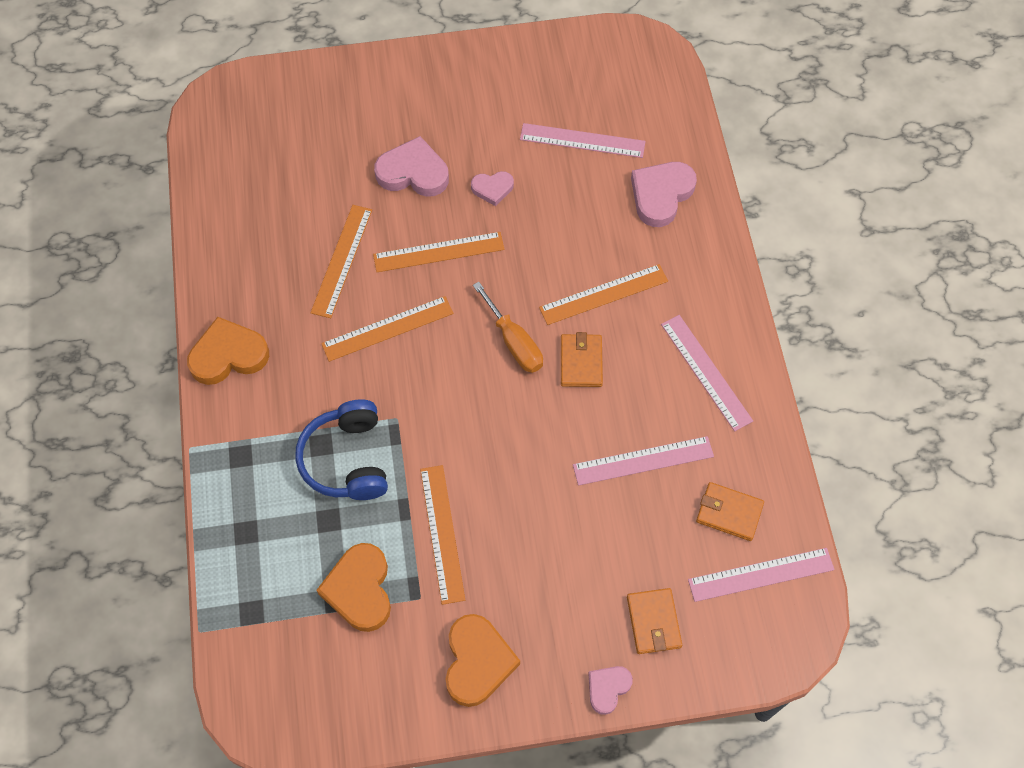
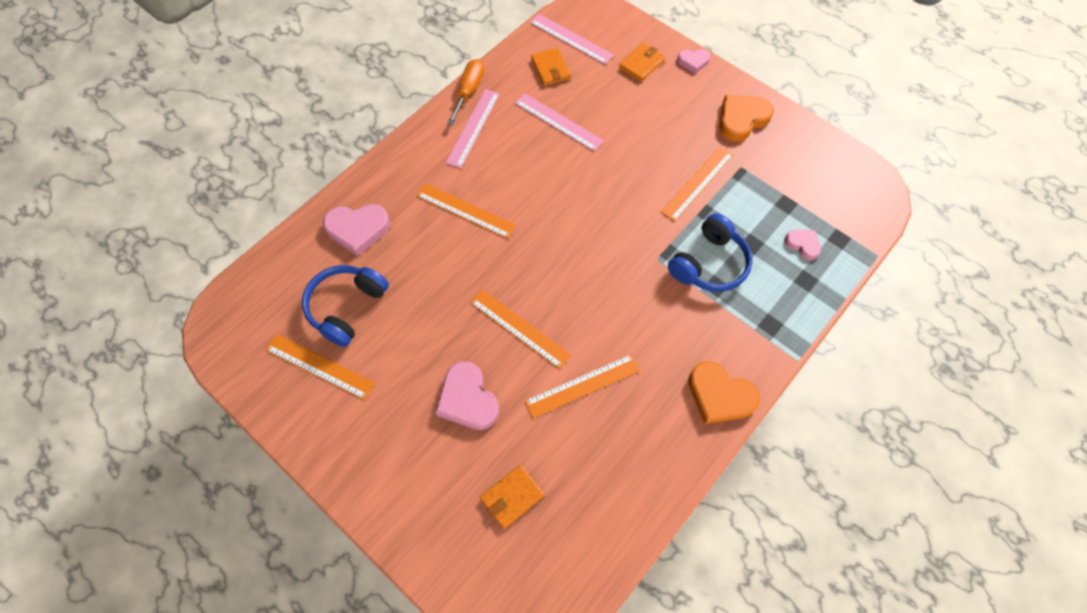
camera: 130 degrees left, 0 degrees up
orange heart [317,543,391,632] -> none
orange ruler [321,296,454,362] -> orange ruler moved to [266,334,375,400]
pink heart [471,171,514,206] -> pink heart moved to [784,230,821,260]
orange screwdriver [473,282,543,373] -> orange screwdriver moved to [447,59,484,125]
pink ruler [520,123,646,158] -> blue headphones [302,265,389,347]
orange wallet [561,332,603,387] -> orange wallet moved to [480,465,544,529]

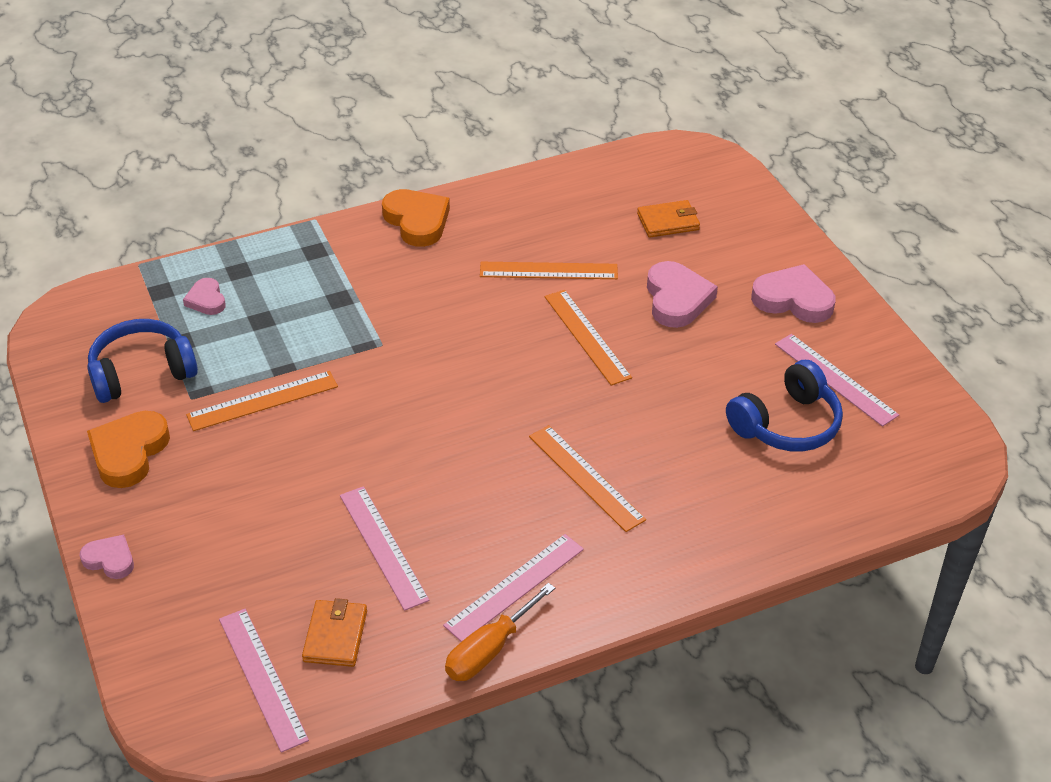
camera: 155 degrees left, 20 degrees down
orange ruler [266,334,375,400] -> pink ruler [775,334,899,426]
pink heart [323,204,390,256] -> pink heart moved to [751,264,835,323]
orange wallet [619,43,665,82] -> none
blue headphones [668,213,753,292] -> blue headphones moved to [87,319,198,403]
orange heart [719,95,774,142] -> orange heart turned 120 degrees clockwise [87,411,170,488]

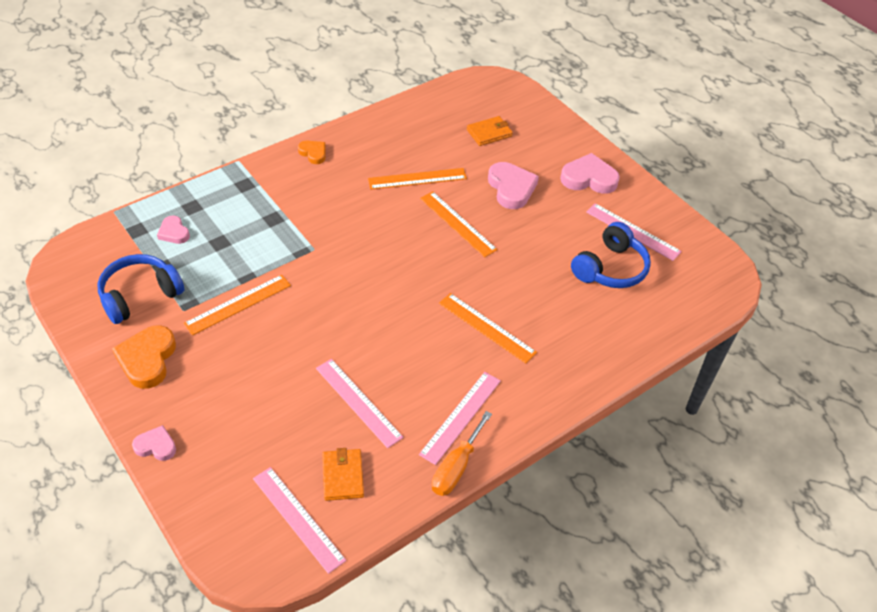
camera: 15 degrees left, 5 degrees up
orange heart [382,189,450,247] -> orange heart [298,141,326,164], size x0.57

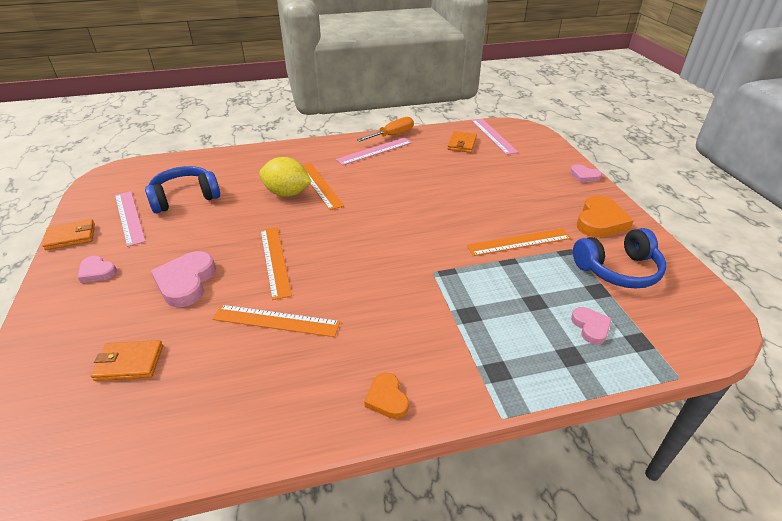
camera: 155 degrees left, 10 degrees down
pink ruler [316,359,403,448] -> none
pink heart [560,153,620,194] -> pink heart [78,256,117,283], size x0.57
none -> orange wallet [42,219,95,250]
none -> yellow lemon [259,157,312,197]

